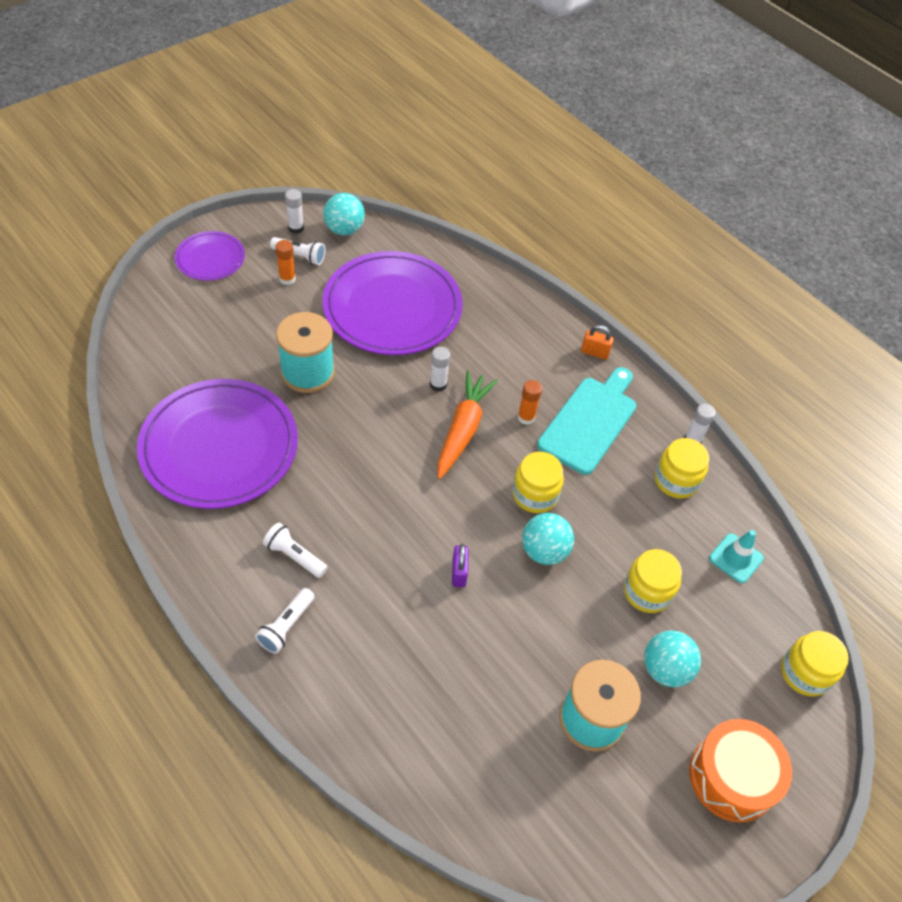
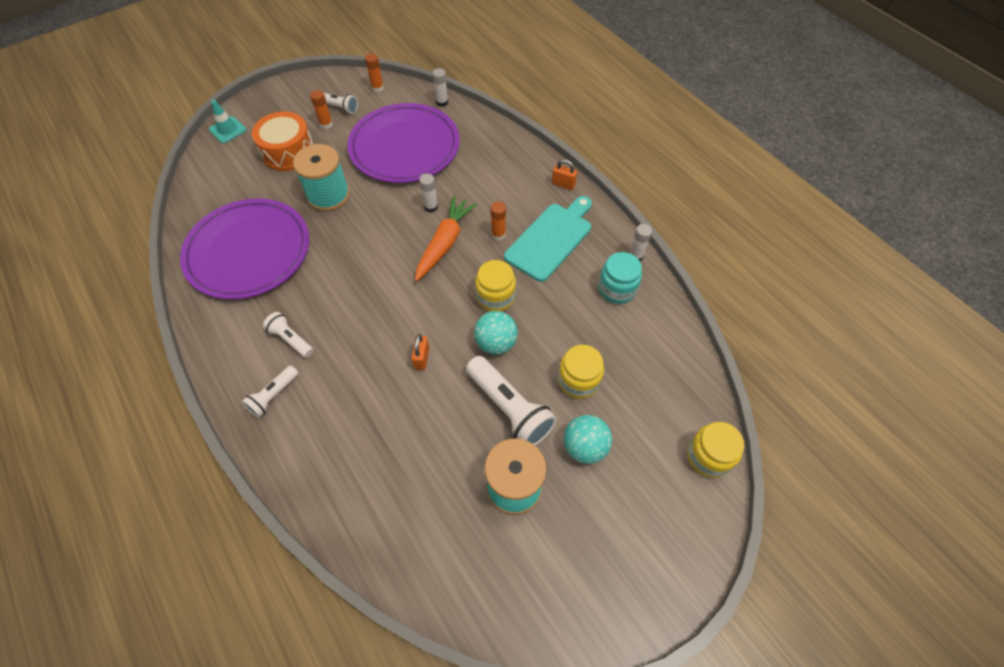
camera: 10 degrees right, 5 degrees up
purple plate [175,231,245,281] -> none
white glue stick [285,189,304,234] -> white glue stick moved to [432,68,448,107]
turquoise ball [323,193,365,236] -> orange glue stick [365,53,384,92]
purple padlock [452,544,469,587] -> orange padlock [411,334,429,370]
yellow jar [655,438,709,498] -> turquoise jar [598,252,642,304]
orange drum [689,719,792,822] -> orange drum moved to [252,111,314,171]
turquoise traffic cone [709,530,764,583] -> turquoise traffic cone moved to [209,100,246,143]
none -> white flashlight [466,356,557,446]

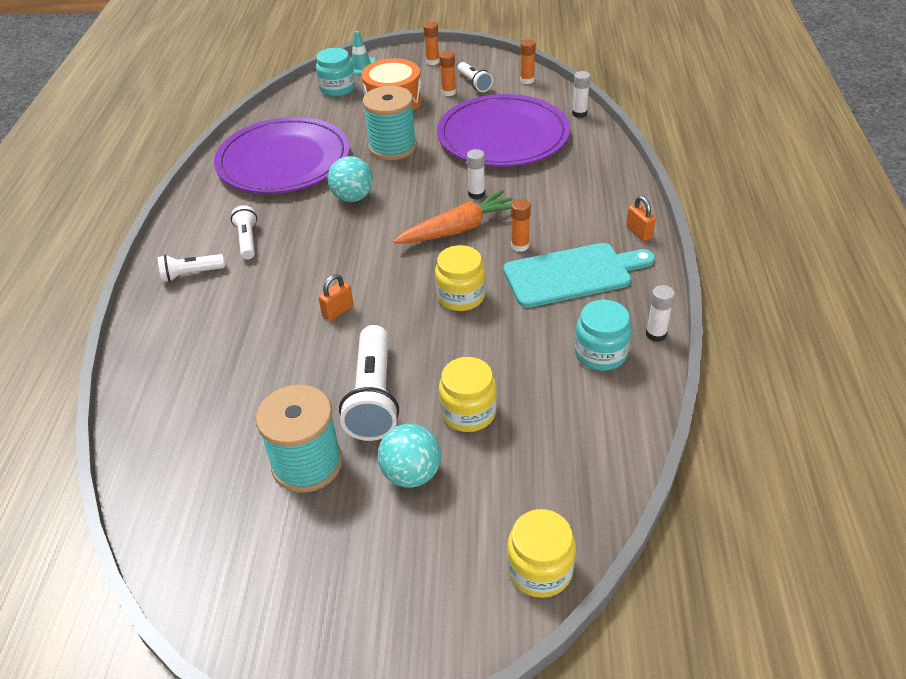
camera: 40 degrees right, 15 degrees down
turquoise ball [474,311,518,355] -> turquoise ball moved to [328,156,373,202]
none -> turquoise jar [316,48,355,97]
none -> orange glue stick [423,22,440,65]

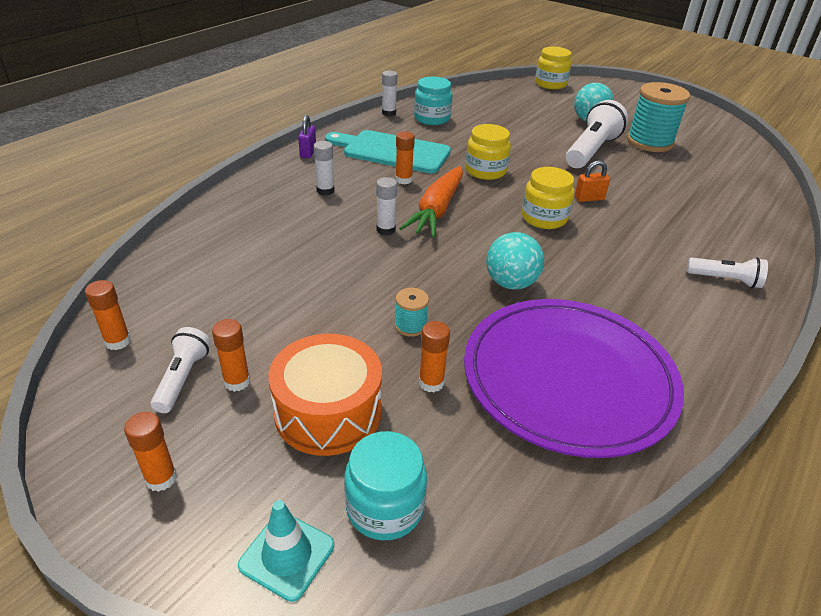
camera: 150 degrees left, 5 degrees down
white flashlight [231,205,257,260] -> none
turquoise spool [363,86,417,160] -> turquoise spool [395,288,429,337], size x0.45
orange carrot [393,190,512,244] -> orange carrot turned 75 degrees counterclockwise [399,166,463,238]
purple plate [437,94,570,167] -> none
yellow jar [439,357,497,432] -> yellow jar moved to [522,167,574,229]
white glue stick [572,71,590,118] -> white glue stick moved to [314,141,335,196]
orange padlock [626,196,656,241] -> purple padlock [298,115,316,158]
none -> orange glue stick [419,321,450,392]

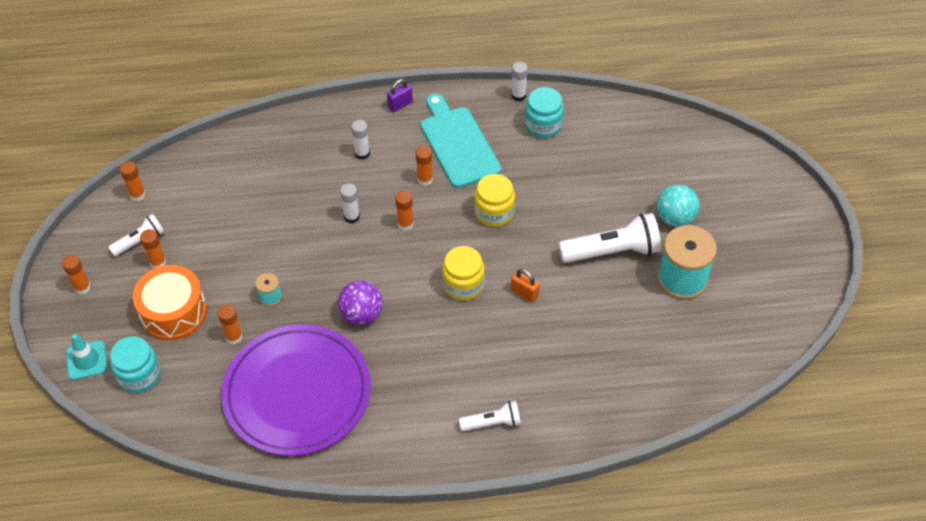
camera: 50 degrees right, 15 degrees up
orange carrot [399,166,463,238] -> orange glue stick [395,191,414,231]
turquoise ball [486,232,544,290] -> purple ball [338,281,383,325]
yellow jar [535,47,572,89] -> none
white flashlight [687,257,768,288] -> white flashlight turned 75 degrees counterclockwise [459,401,521,431]

